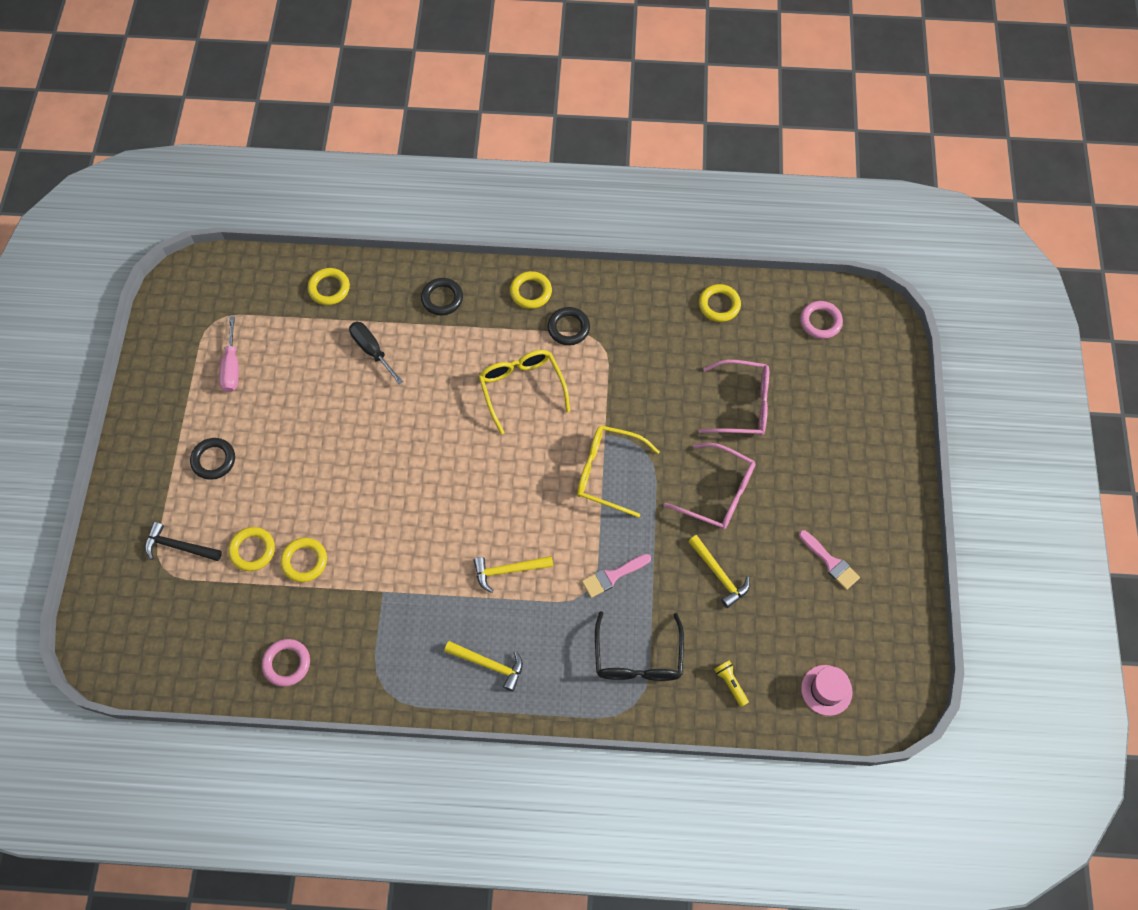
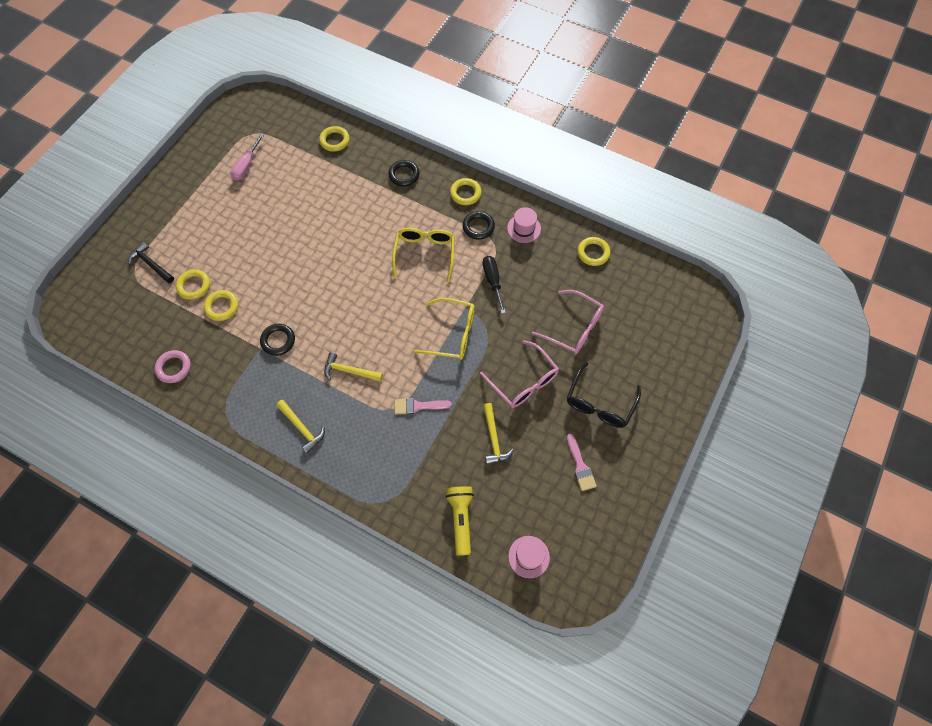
camera: 25 degrees right, 0 degrees up
black ring [190,438,235,480] -> black ring moved to [260,324,295,356]
black screwdriver [349,322,403,384] -> black screwdriver moved to [483,256,506,314]
yellow glasses [577,425,660,518] -> yellow glasses turned 150 degrees clockwise [414,298,475,360]
black glasses [595,611,684,681] -> black glasses moved to [567,362,641,428]
yellow flashlight [714,660,749,707] -> yellow flashlight [446,486,474,556], size x1.81
pink ring [800,301,843,339] -> none
none -> pink hat [507,207,541,243]

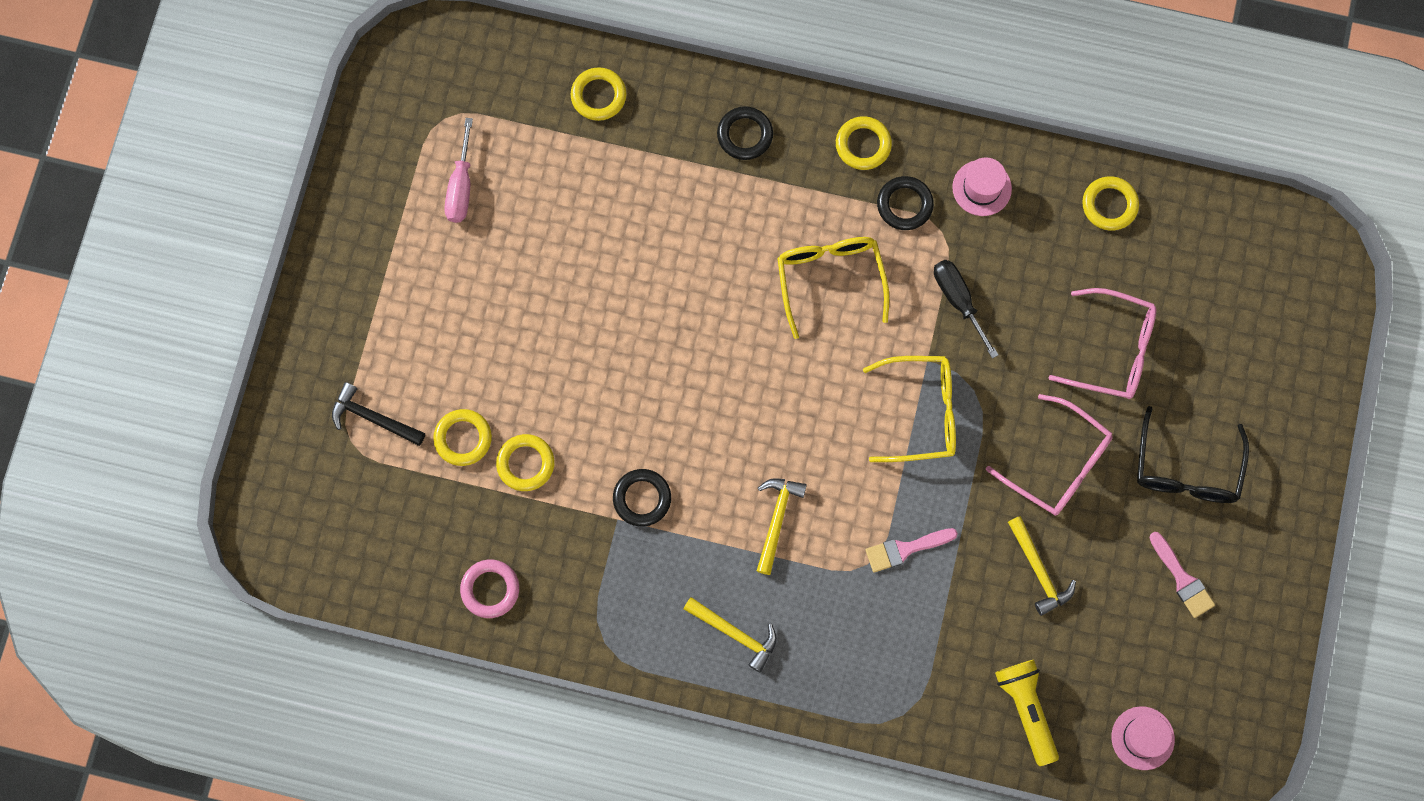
camera: 15 degrees left, 10 degrees up
yellow hammer [324,352,383,381] -> yellow hammer turned 105 degrees clockwise [757,478,807,575]

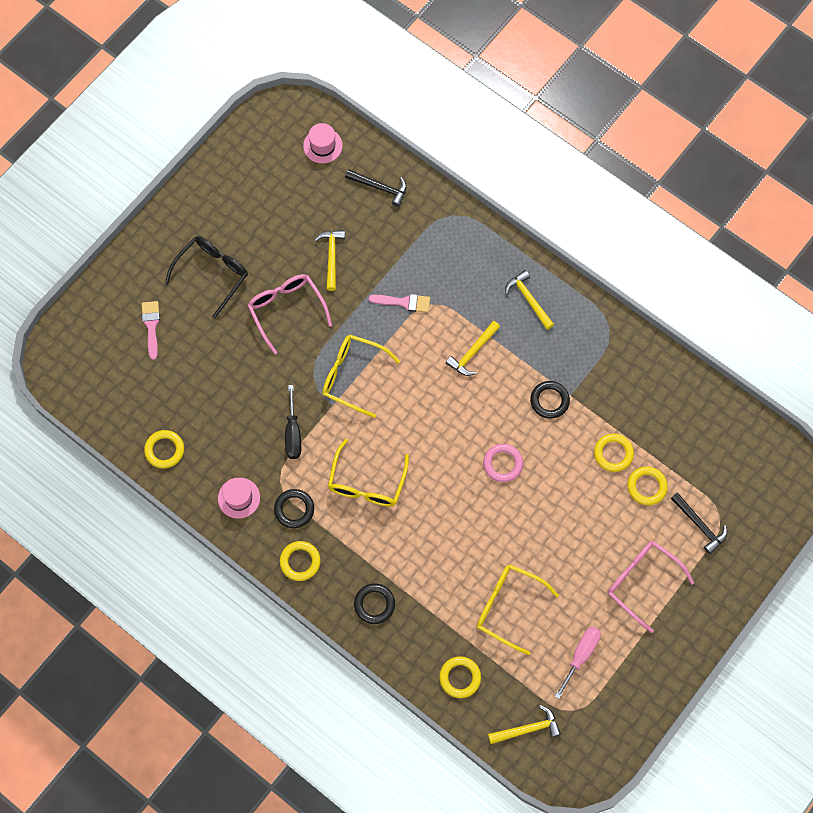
camera: 155 degrees left, 5 degrees down
pink ring [460,560,519,618] -> pink ring moved to [483,444,523,482]
yellow flashlight [995,660,1059,766] -> black hammer [345,169,407,207]
pink glasses [1049,288,1157,399] -> pink glasses moved to [607,541,694,633]
pink brush [1149,532,1215,618] -> pink brush moved to [142,301,160,360]
none -> yellow glasses [477,564,559,655]
none -> yellow hammer [488,705,561,744]

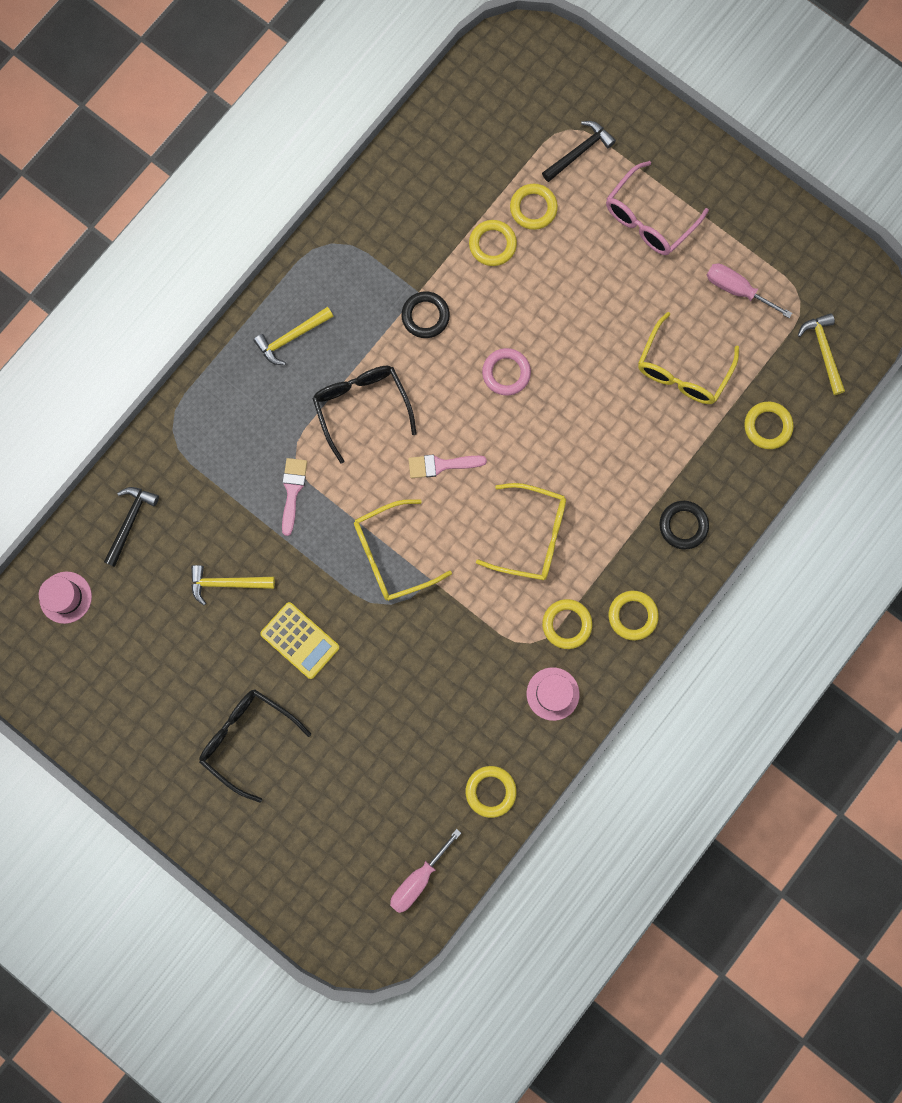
camera: 90 degrees left, 10 degrees up
pink brush [142,301,160,360] -> pink brush moved to [408,455,487,478]
pink glasses [247,274,332,354] -> yellow calculator [260,602,340,679]
black ring [274,489,314,528] -> yellow ring [542,599,592,649]
black screwdriver [285,385,301,459] -> none
yellow glasses [322,335,400,418] -> yellow glasses turned 45 degrees clockwise [354,499,452,601]
yellow hammer [446,321,500,376] -> black glasses [312,366,417,464]
none -> pink screwdriver [390,829,461,913]

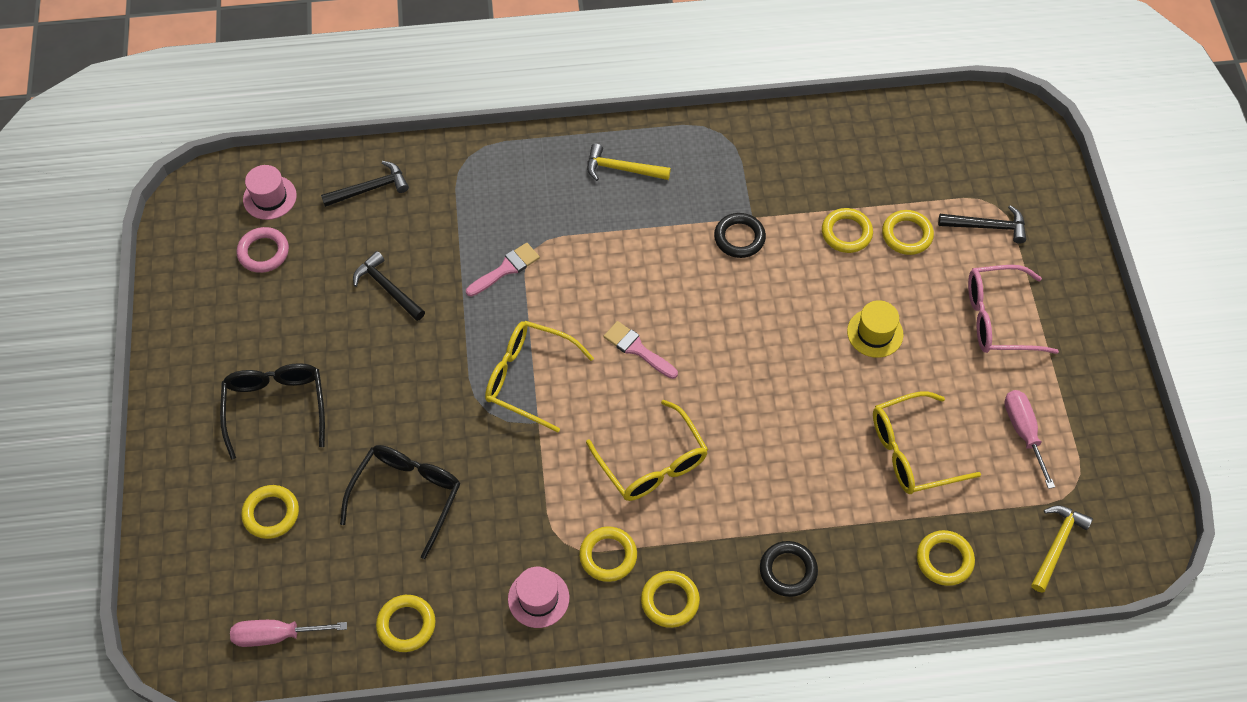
camera: 45 degrees right, 20 degrees down
yellow hammer [191,565,275,605] -> black hammer [353,251,425,321]
yellow calculator [260,602,340,679] -> none
black glasses [312,366,417,464] -> black glasses moved to [340,445,460,559]
pink ring [482,348,531,395] -> pink ring moved to [237,227,289,273]
none -> yellow ring [241,485,299,539]
none -> yellow hat [847,300,904,358]

